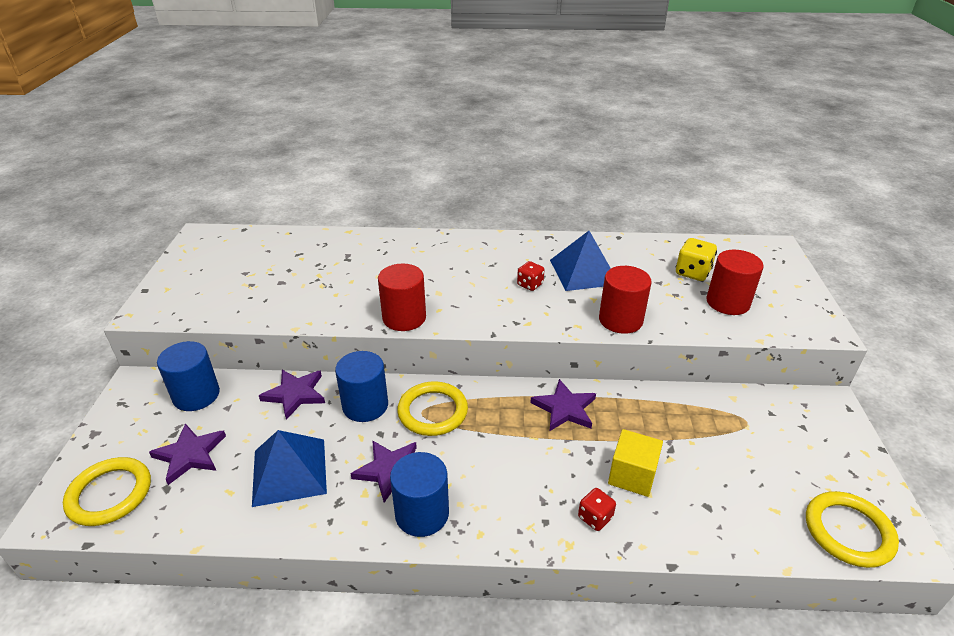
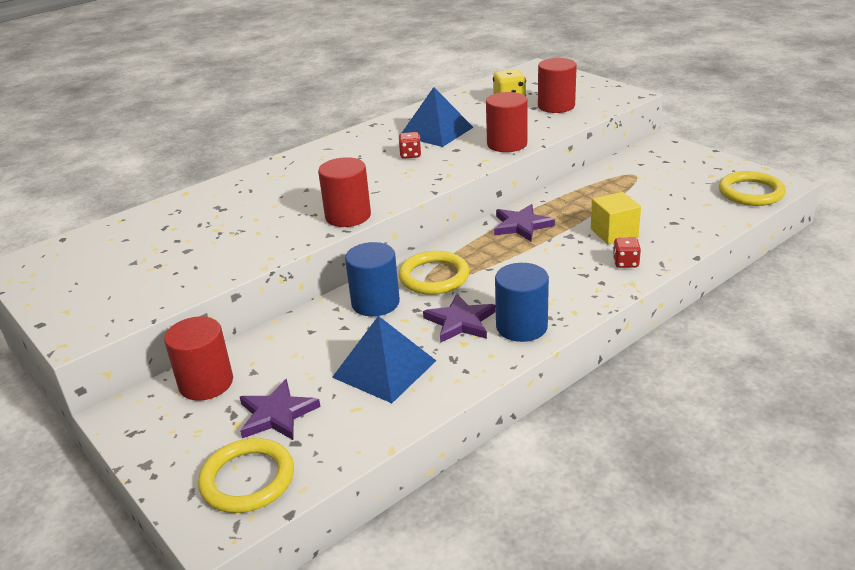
camera: 40 degrees left, 5 degrees down
blue cylinder [157,341,220,411] -> red cylinder [164,316,233,401]
purple star [259,370,325,420] -> none

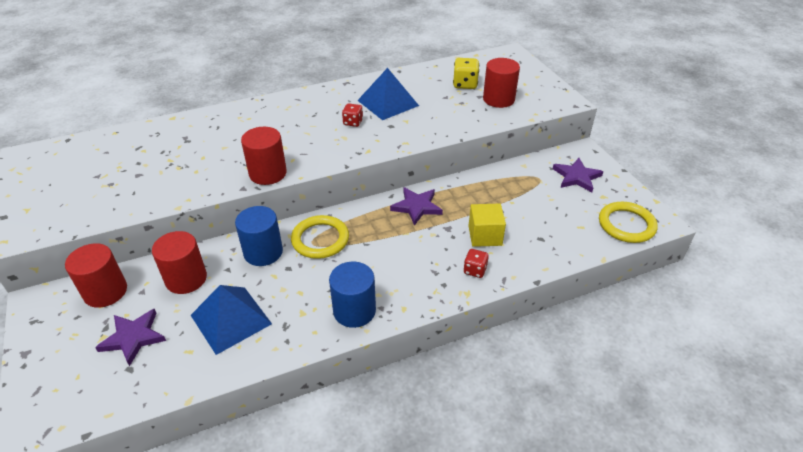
camera: 15 degrees right, 10 degrees up
yellow ring [198,438,294,513] -> none
purple star [423,294,496,343] -> purple star moved to [553,158,604,192]
red cylinder [486,92,527,152] -> red cylinder moved to [152,231,207,294]

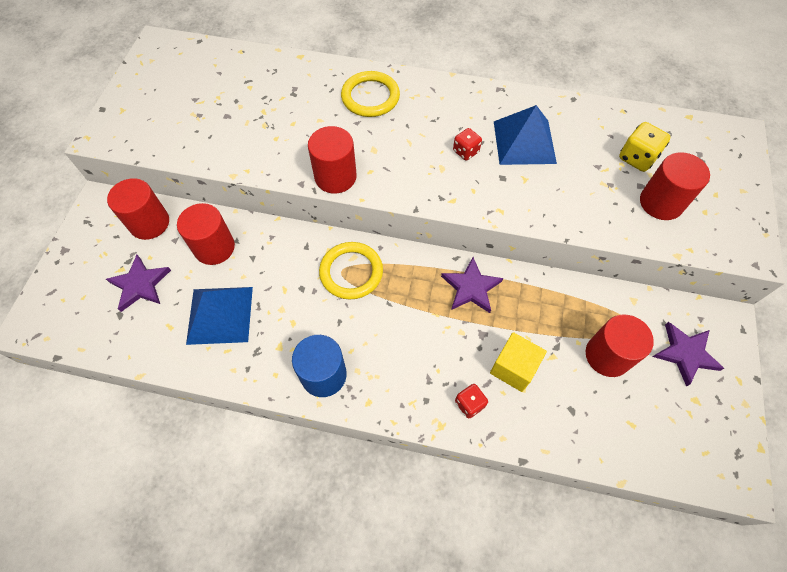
camera: 35 degrees right, 20 degrees up
blue cylinder [235,206,283,266] -> none
yellow ring [599,202,658,243] -> yellow ring moved to [341,71,400,117]
none -> red cylinder [586,314,654,377]

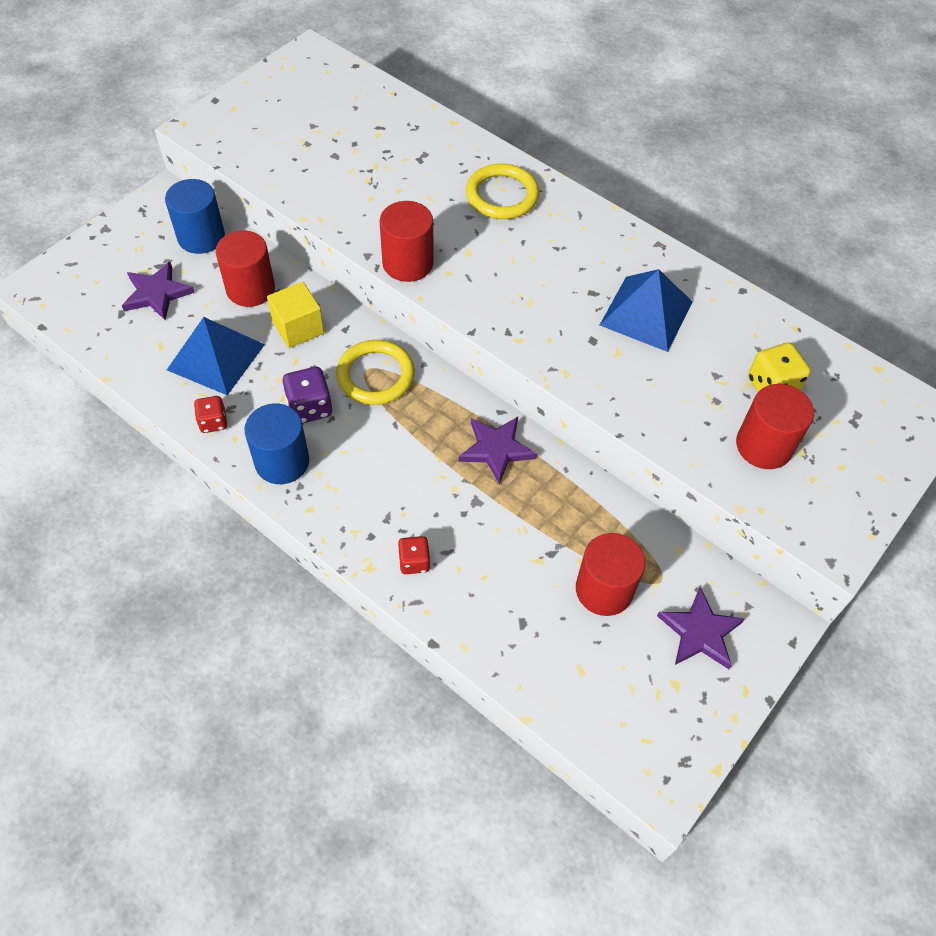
camera: 25 degrees right, 5 degrees down
red cylinder [107,178,169,240] -> blue cylinder [165,179,225,254]
red dice [453,128,482,161] -> red dice moved to [194,396,227,433]
yellow cube [490,332,547,392] -> yellow cube moved to [267,282,324,348]
none -> purple dice [283,367,333,424]

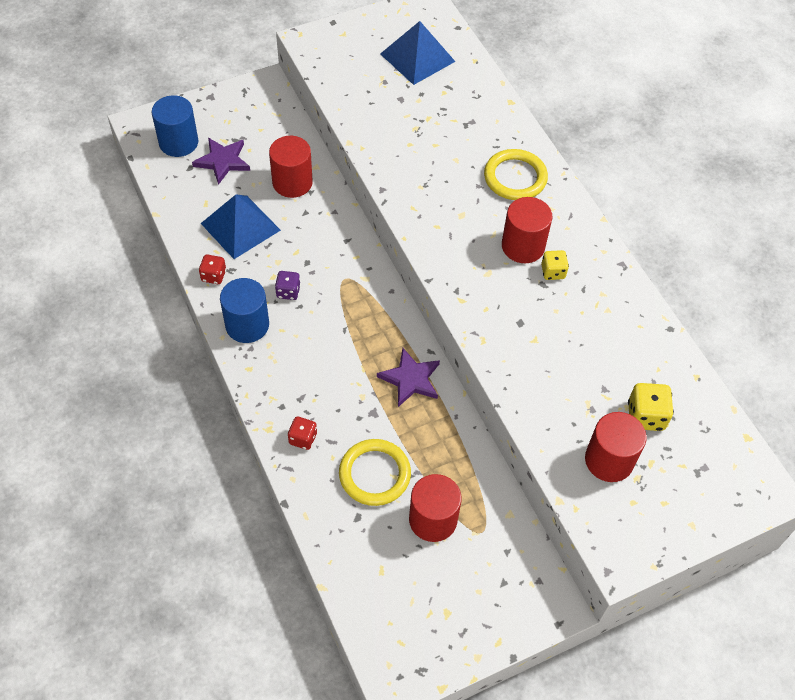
camera: 25 degrees right, 0 degrees up
blue cylinder [165,179,225,254] -> blue cylinder moved to [152,95,198,157]
yellow cube [267,282,324,348] -> none
purple dice [283,367,333,424] -> purple dice [275,271,301,300], size x0.66
yellow ring [336,340,415,405] -> yellow ring moved to [339,439,411,506]
red cylinder [380,201,434,282] -> red cylinder moved to [502,197,552,263]
blue pyramid [600,269,693,352] -> blue pyramid moved to [380,21,456,85]
purple star [657,587,745,669] -> none
none -> yellow dice [541,250,569,280]

